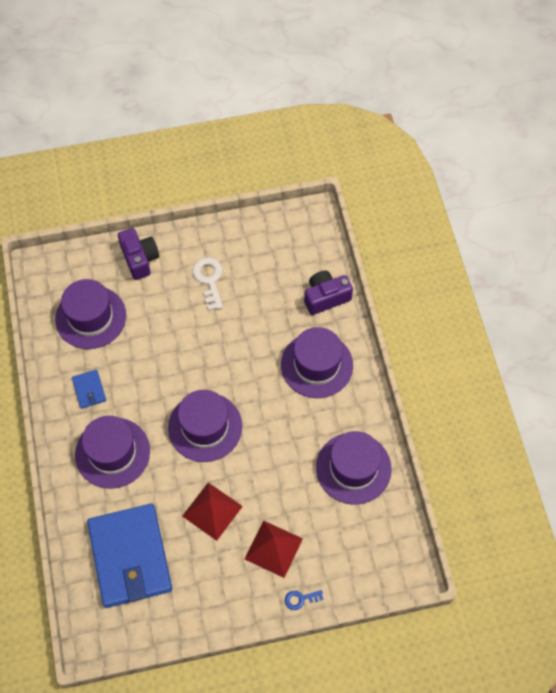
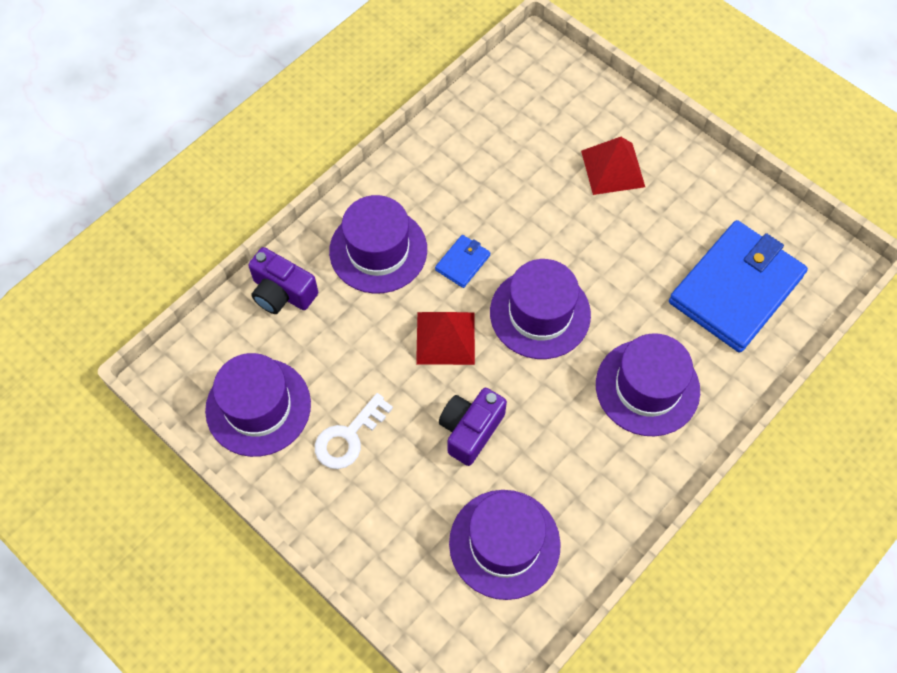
camera: 125 degrees left, 0 degrees up
blue wallet [72,370,106,409] -> blue wallet moved to [435,235,490,288]
purple camera [118,228,159,280] -> purple camera moved to [439,388,507,466]
red pyramid [182,483,243,541] -> red pyramid moved to [416,312,475,365]
blue key [285,590,324,610] -> none
purple hat [316,431,392,504] -> purple hat moved to [205,353,311,457]

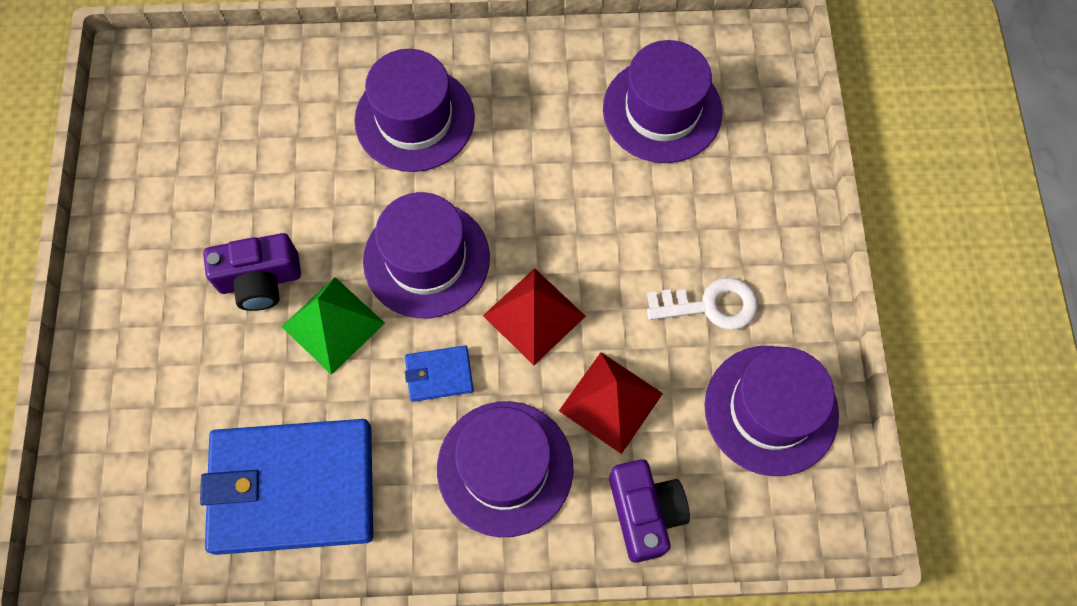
camera: 135 degrees left, 5 degrees up
purple camera [439,388,507,466] -> purple camera moved to [203,233,301,311]
red pyramid [581,137,645,195] -> red pyramid moved to [559,352,663,454]
blue wallet [669,220,808,353] -> blue wallet moved to [200,419,373,555]
none -> green pyramid [282,277,385,375]

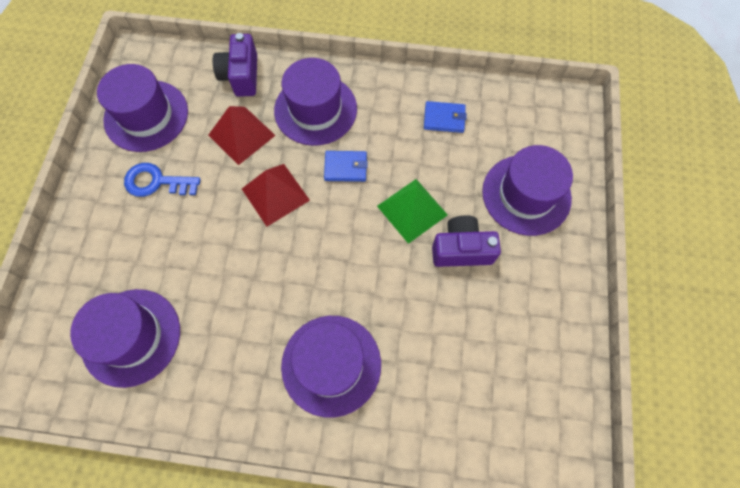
camera: 170 degrees left, 0 degrees up
blue wallet [200,419,373,555] -> blue wallet [424,101,467,133], size x0.41
purple hat [363,192,490,318] -> purple hat moved to [482,145,573,236]
white key [647,277,758,330] -> blue key [124,163,201,197]

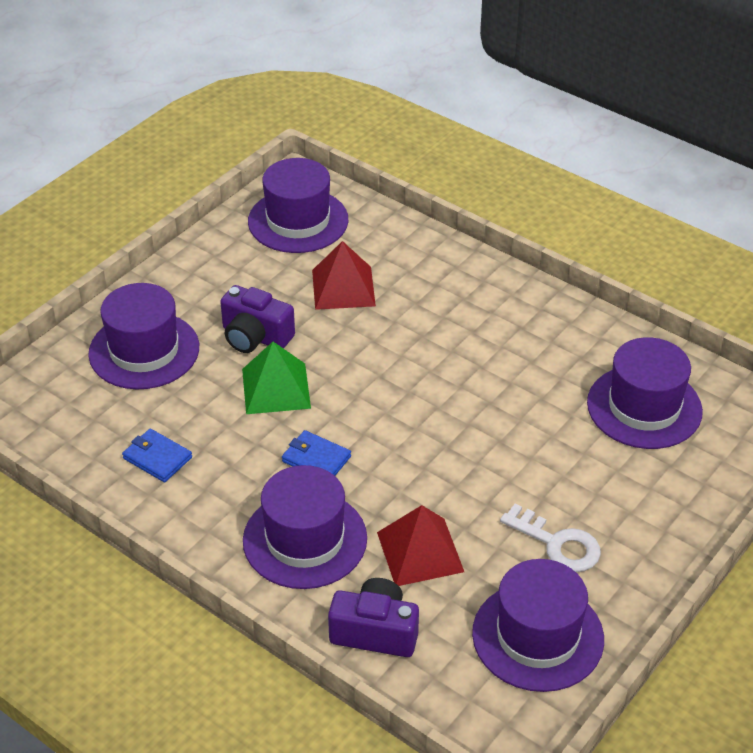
camera: 150 degrees left, 25 degrees down
blue key [124,163,201,197] -> white key [500,504,601,572]
purple camera [213,33,257,97] -> purple camera turned 105 degrees counterclockwise [328,578,419,657]
red pyramid [242,164,310,226] -> red pyramid moved to [312,241,376,310]
purple hat [281,316,381,418] -> purple hat moved to [248,158,348,253]

